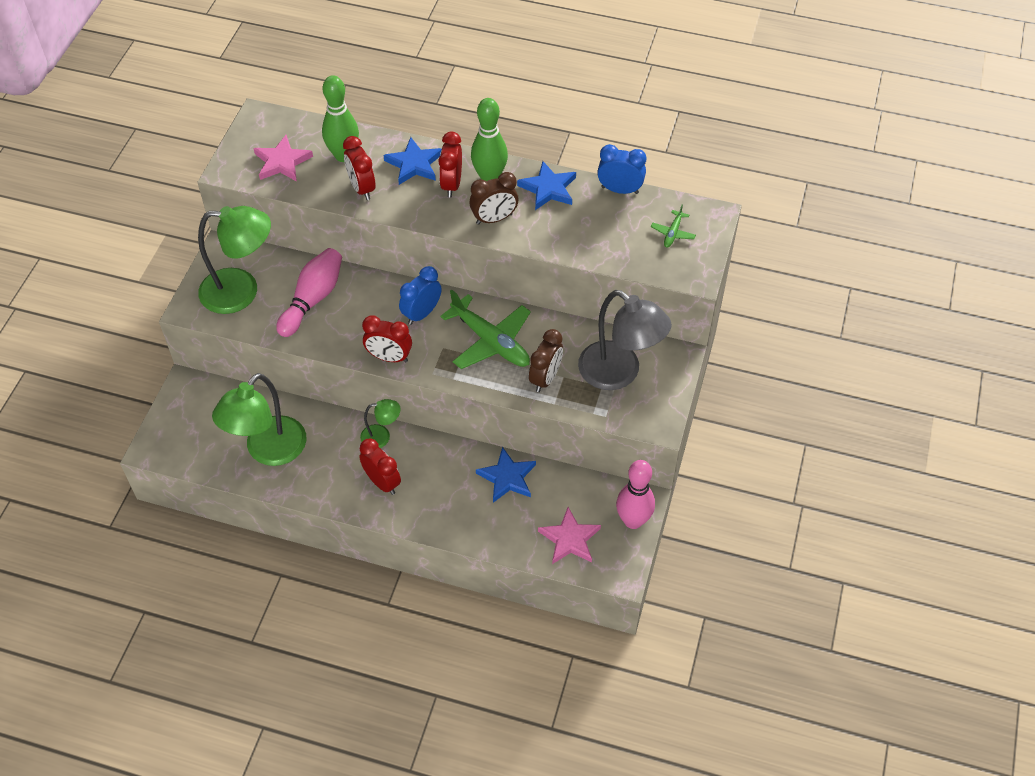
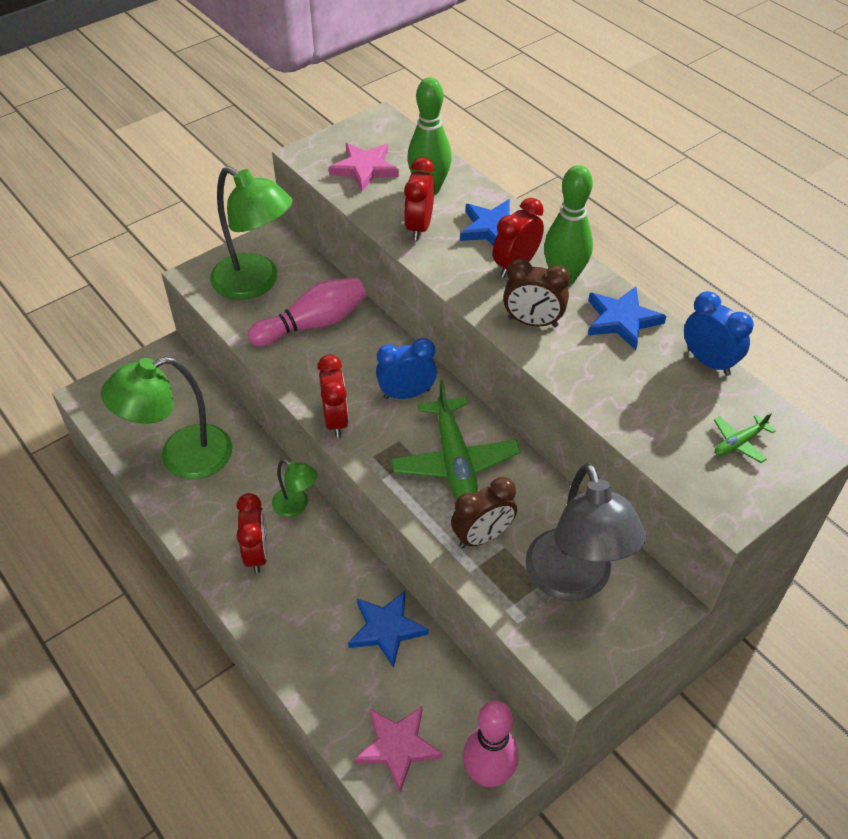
camera: 35 degrees right, 5 degrees down
red clock [362,315,412,362] -> red clock turned 150 degrees counterclockwise [317,355,349,438]

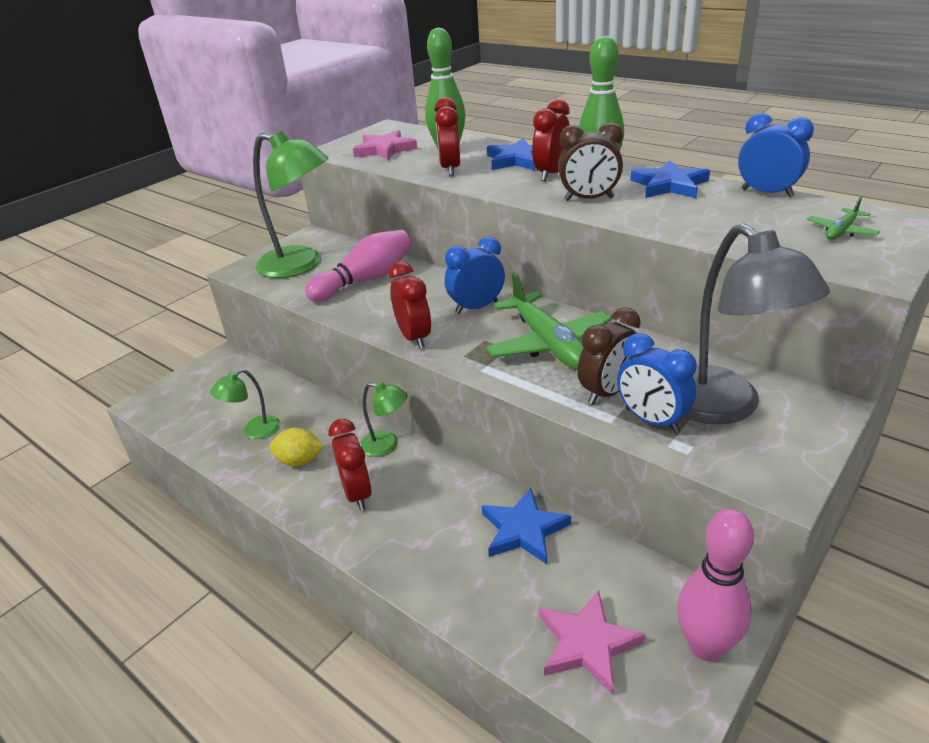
camera: 10 degrees left, 15 degrees down
green lamp [101,357,232,479] -> green lamp [210,369,280,439], size x0.50
none -> yellow lemon [269,428,324,466]
none -> blue clock [617,333,696,433]

